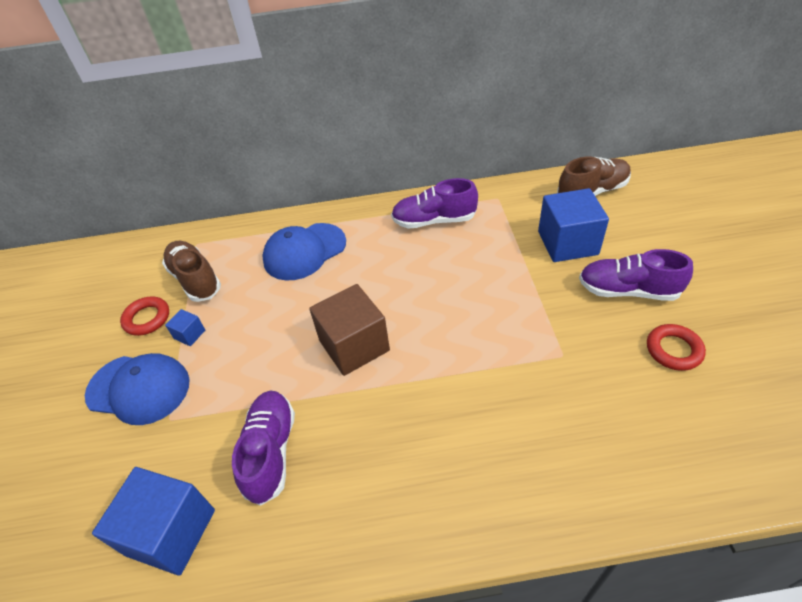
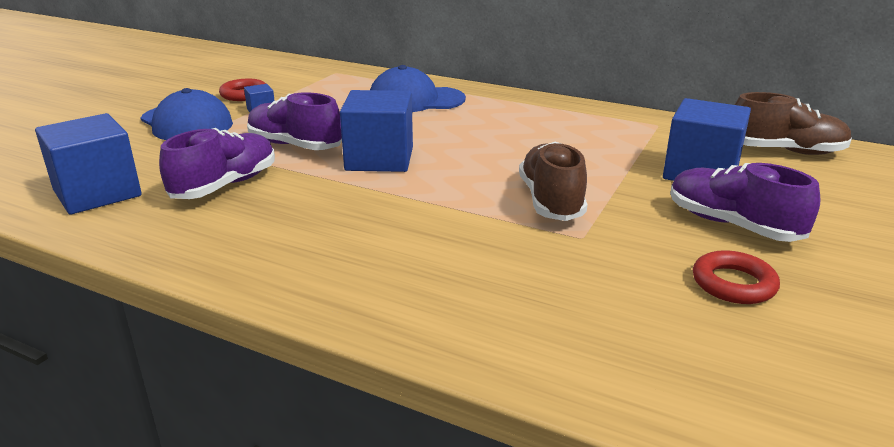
camera: 30 degrees right, 20 degrees down
brown shoe [162,241,221,302] -> brown shoe moved to [519,142,587,221]
brown cube [309,284,390,376] -> blue cube [340,90,413,172]
purple shoe [391,178,478,229] -> purple shoe moved to [247,92,342,150]

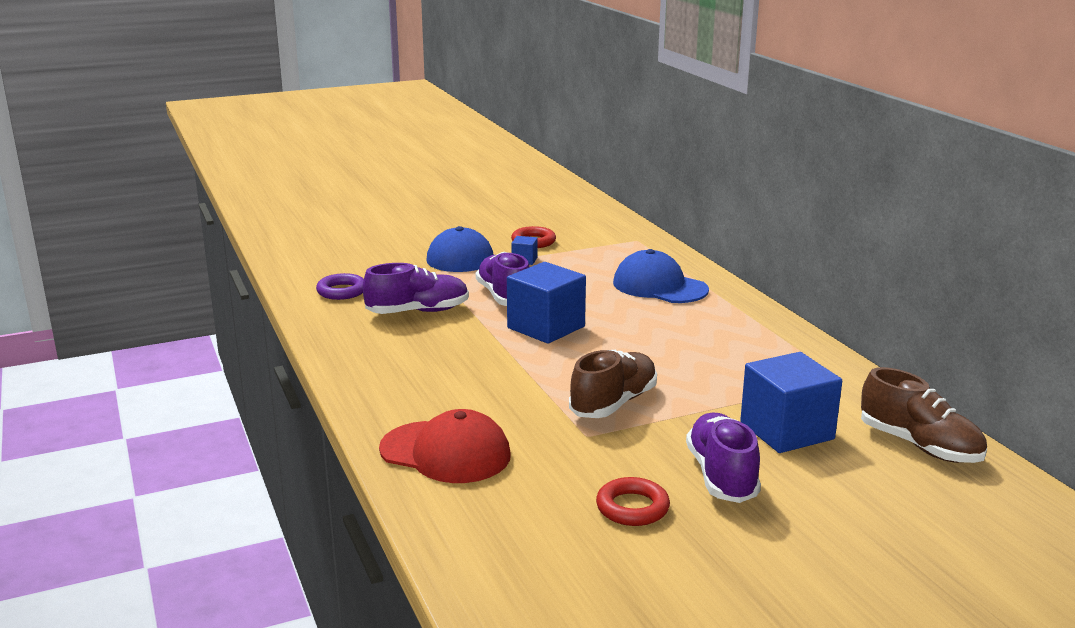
camera: 40 degrees right, 5 degrees down
blue cube [35,113,142,215] -> purple ring [316,273,364,300]
none -> red cap [379,409,511,483]

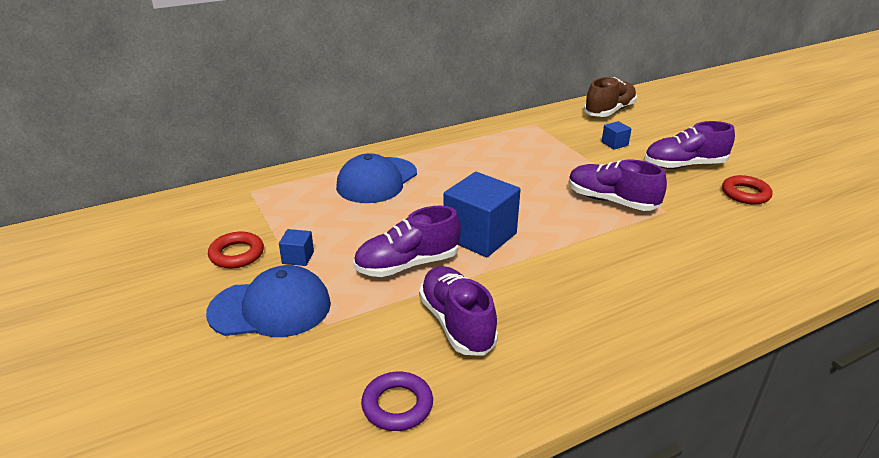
camera: 95 degrees left, 10 degrees up
red cap [379,409,511,483] -> none
brown shoe [569,350,657,418] -> purple shoe [569,159,667,211]
blue cube [740,352,842,453] -> blue cube [601,121,632,150], size x0.45

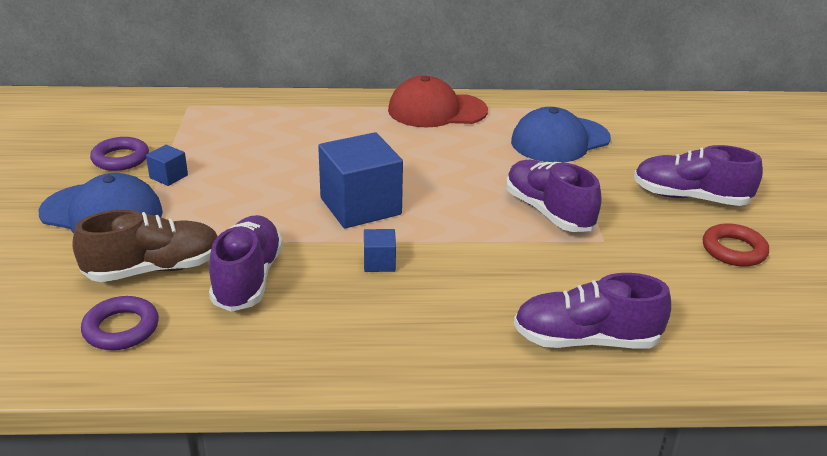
camera: 25 degrees right, 0 degrees up
red ring [208,232,264,268] -> purple ring [90,137,149,171]
blue cap [336,153,417,203] -> blue cap moved to [511,107,611,163]
purple shoe [353,206,461,277] -> purple shoe moved to [514,273,671,349]
brown shoe [584,77,637,117] -> brown shoe moved to [73,210,218,282]
blue cube [601,121,632,150] -> blue cube moved to [364,229,396,272]
none -> red cap [388,76,488,127]

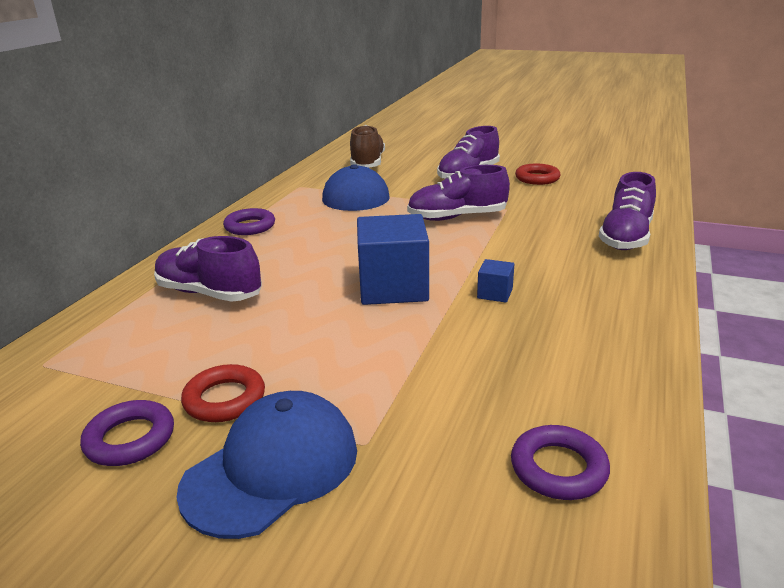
camera: 65 degrees left, 5 degrees down
brown shoe [73,210,218,282] -> brown shoe moved to [350,125,385,168]
blue cube [146,145,188,186] -> red ring [181,364,265,422]
purple shoe [209,215,283,312] -> purple shoe moved to [154,236,262,302]
red cap [388,76,488,127] -> purple ring [223,208,275,235]

